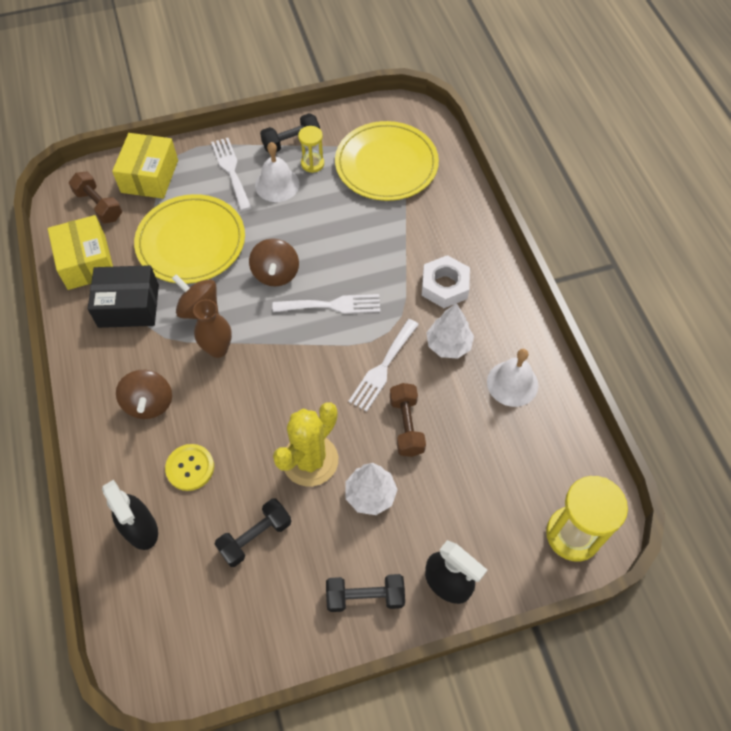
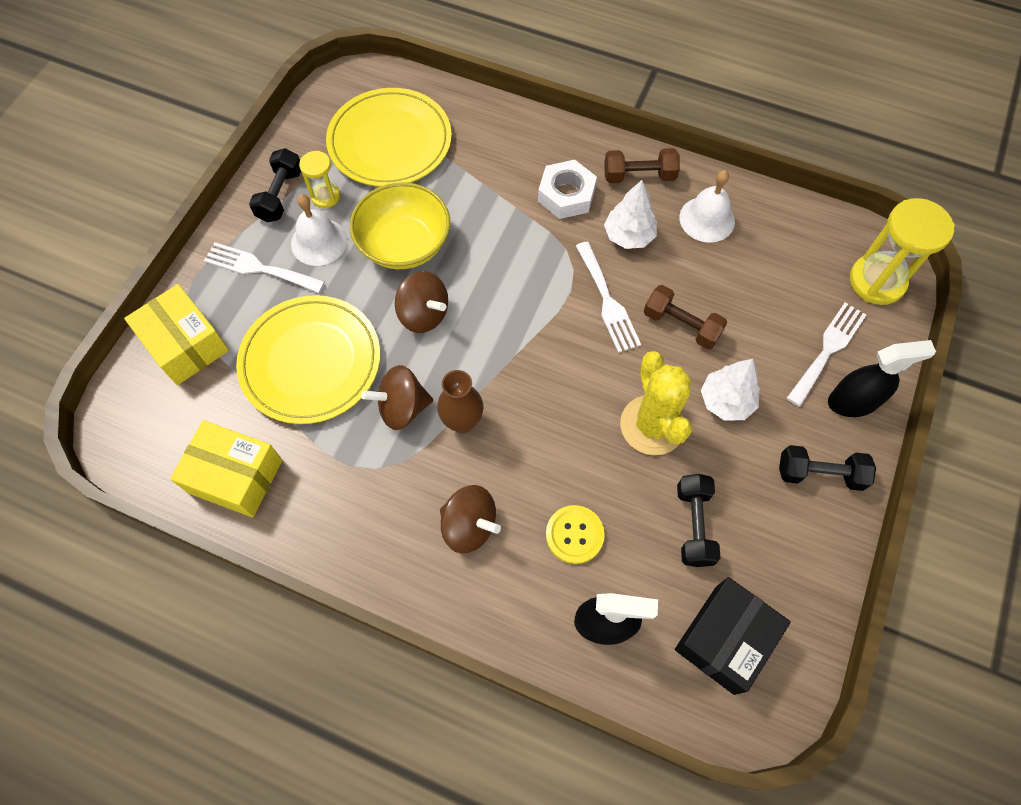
camera: 50 degrees left, 5 degrees up
brown dumbbell [69,172,122,223] -> brown dumbbell moved to [604,148,680,183]
black box [88,265,159,328] -> black box moved to [675,577,791,695]
white fork [273,294,380,314] -> white fork moved to [787,302,866,407]
black dumbbell [326,574,405,612] -> black dumbbell turned 60 degrees clockwise [779,445,876,491]
none -> yellow bowl [350,182,450,269]

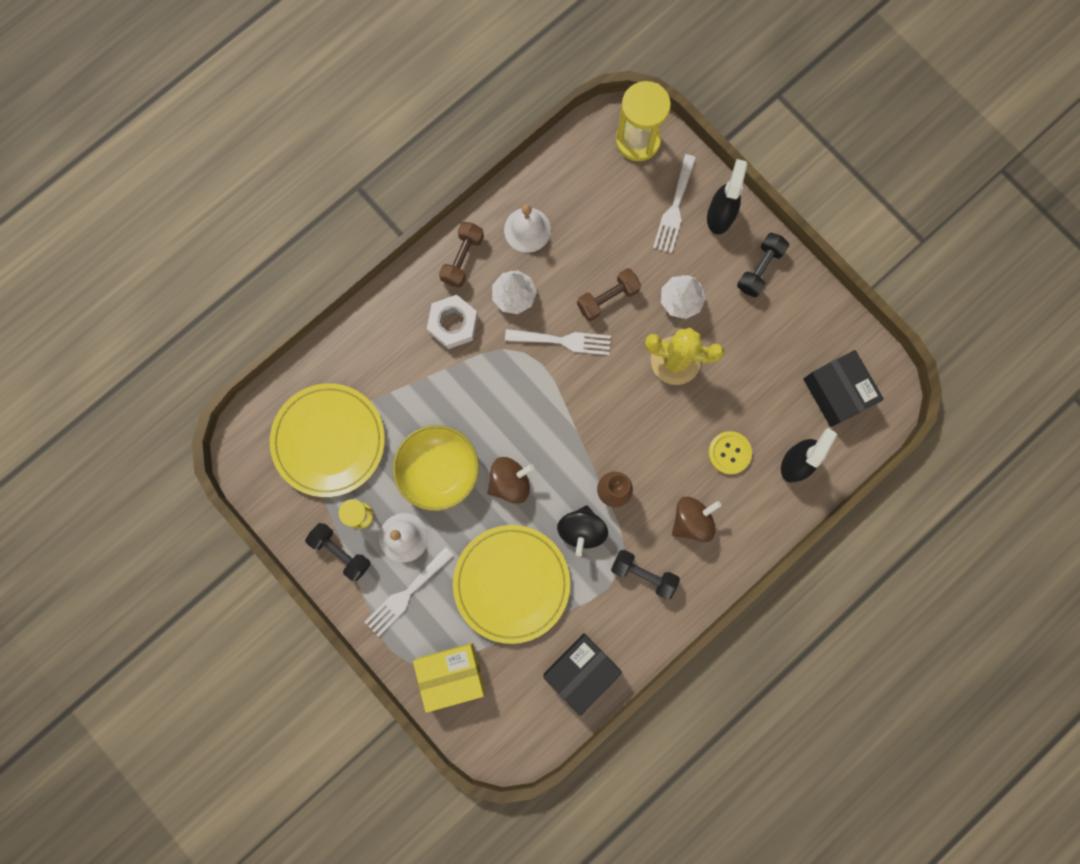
camera: 65 degrees left, 15 degrees up
yellow box [170,420,282,517] -> black box [544,633,622,716]
brown spinning top [361,365,433,430] -> black spinning top [557,505,608,556]
black dumbbell [677,474,721,567] -> black dumbbell moved to [611,550,680,599]
white fork [787,302,866,407] -> white fork turned 135 degrees counterclockwise [653,154,696,253]

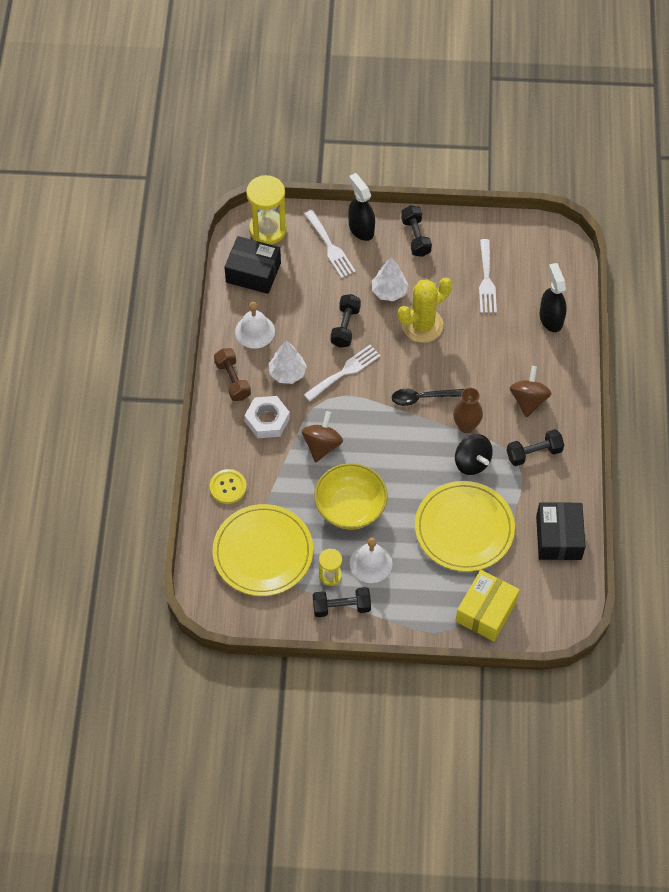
camera: 45 degrees left, 20 degrees down
white fork [364,547,454,637] -> white fork moved to [479,239,497,313]
brown spinning top [487,457,535,504] -> brown spinning top moved to [302,411,343,462]
brown dumbbell [577,268,641,321] -> black dumbbell [331,294,361,347]
yellow button [708,431,752,474] -> yellow button moved to [209,469,247,504]
black box [803,350,884,427] -> black box moved to [224,236,281,294]
none -> black spoon [392,389,464,406]

